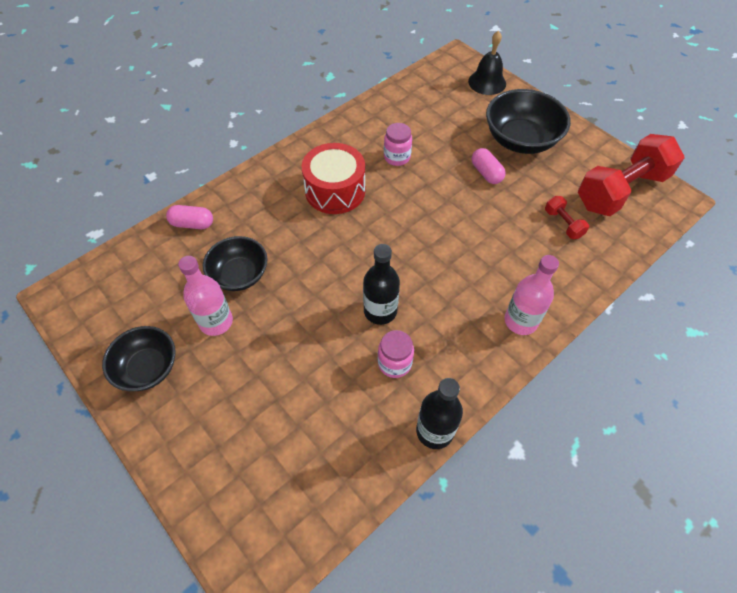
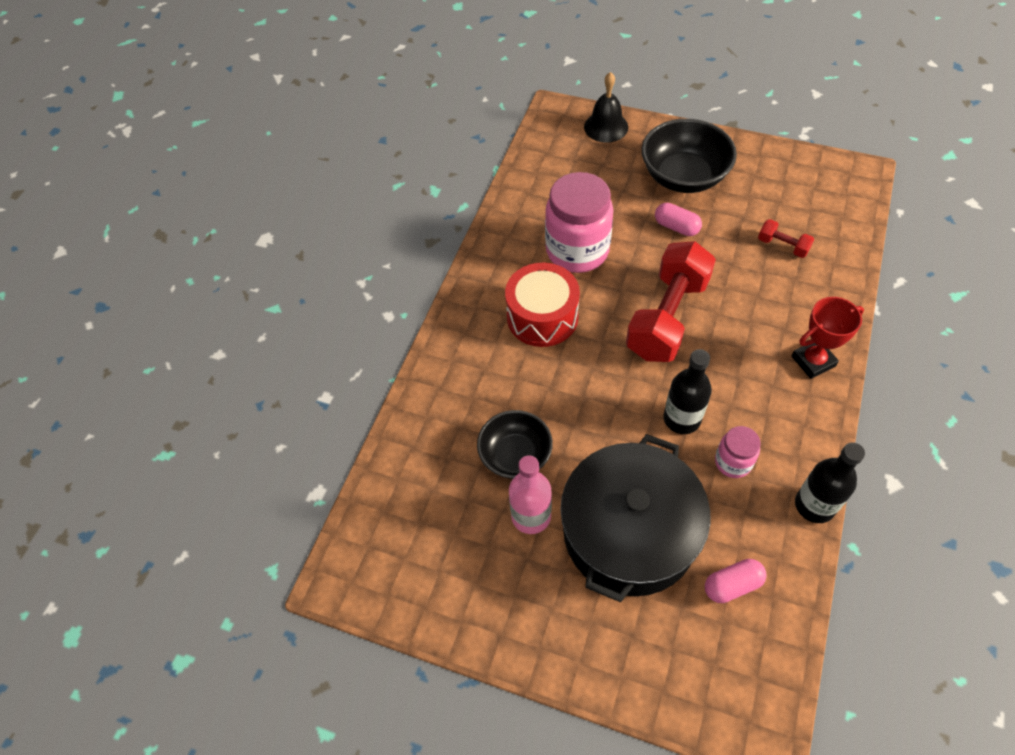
camera: 25 degrees left, 0 degrees up
black bowl [102,326,176,391] -> none
pink capsule [166,205,213,229] -> pink capsule moved to [705,559,767,603]
pink jar [384,123,412,166] -> pink jar [545,172,614,273], size x2.01
pink bottle [505,255,559,335] -> red trophy [791,297,864,379]
red dumbbell [578,134,684,216] -> red dumbbell moved to [626,241,716,362]
none -> black pot [560,434,710,602]

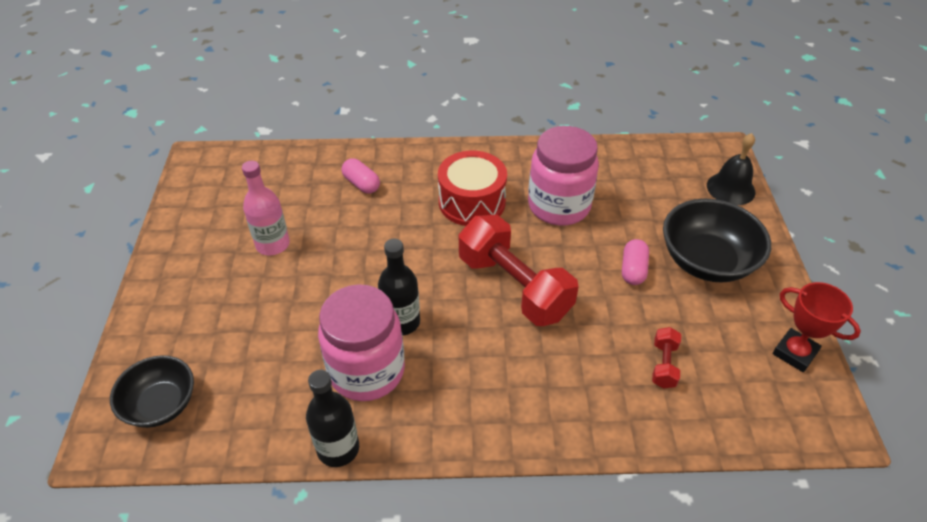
camera: 65 degrees right, 10 degrees down
black bowl [477,410,553,479] -> black bowl moved to [110,355,194,428]
black pot [560,434,710,602] -> none
red dumbbell [626,241,716,362] -> red dumbbell turned 45 degrees clockwise [459,215,579,326]
pink capsule [705,559,767,603] -> pink capsule moved to [342,158,380,194]
pink jar [715,426,760,478] -> pink jar [318,284,405,401], size x2.01
red trophy [791,297,864,379] -> red trophy moved to [773,282,861,372]

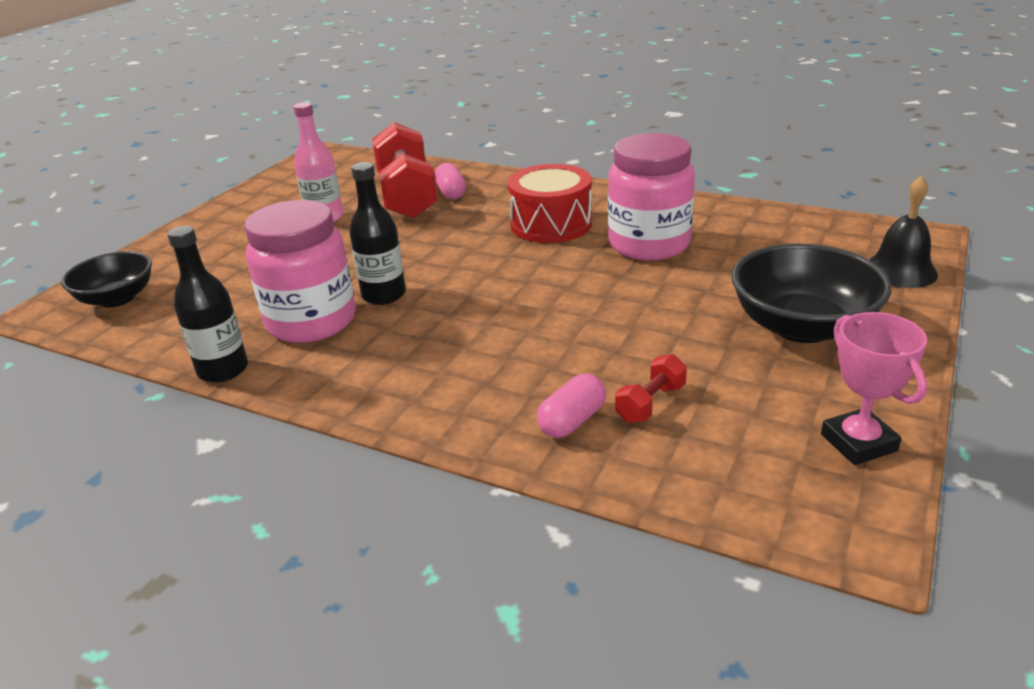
camera: 30 degrees right, 15 degrees down
red dumbbell [459,215,579,326] -> red dumbbell moved to [372,122,438,219]
pink capsule [622,239,649,285] -> pink capsule moved to [537,374,606,438]
red trophy [773,282,861,372] -> pink trophy [821,312,927,465]

